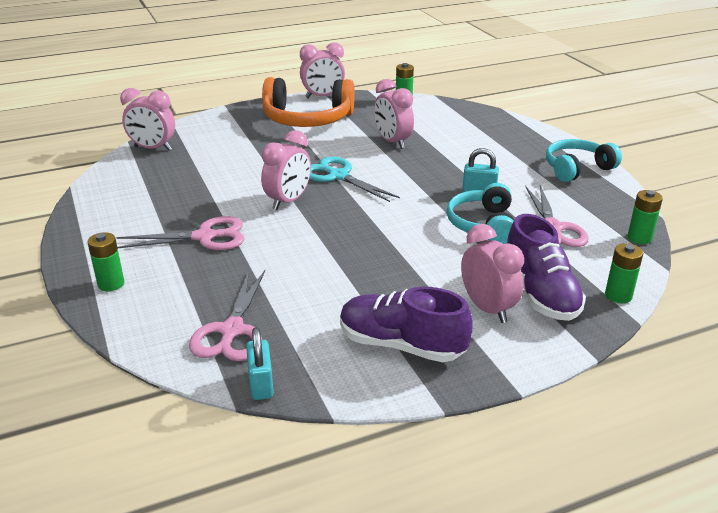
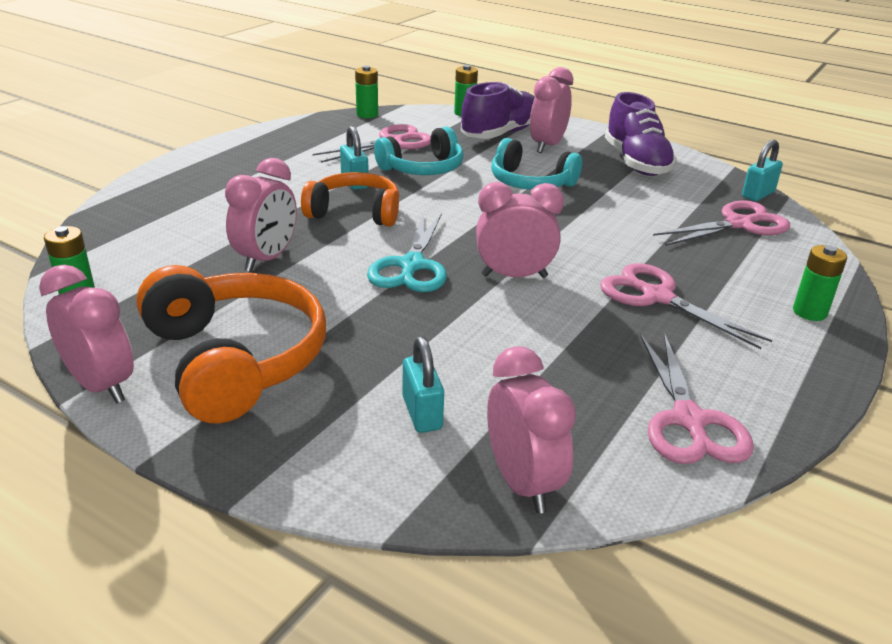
camera: 125 degrees left, 0 degrees up
turquoise headphones [546,139,622,182] -> turquoise headphones moved to [491,138,582,190]
none -> orange headphones [301,172,399,227]
none -> turquoise padlock [403,337,444,433]
none -> pink scissors [640,333,754,464]

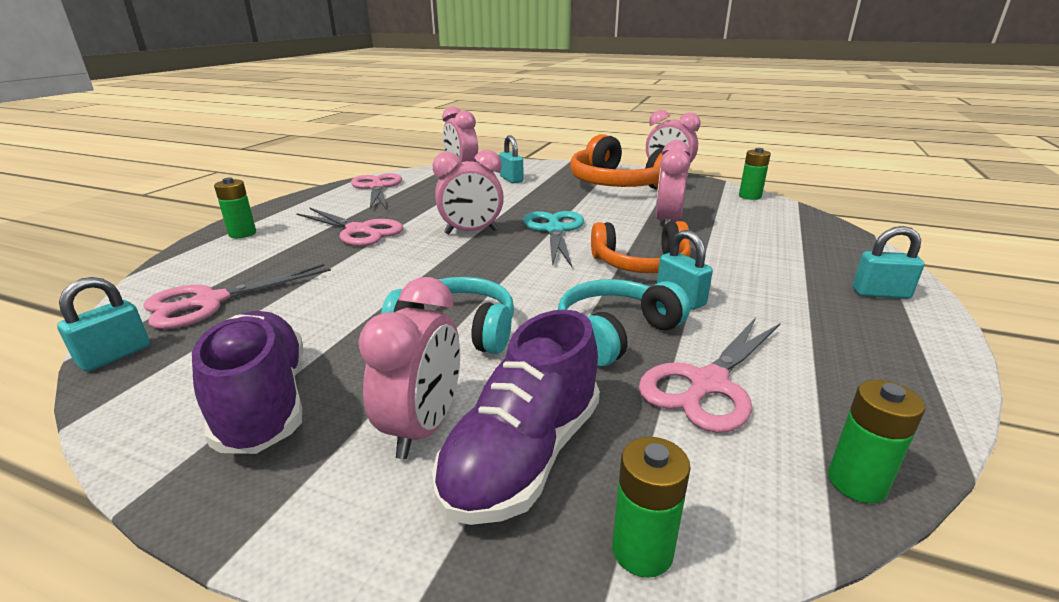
camera: 170 degrees right, 5 degrees down
none -> turquoise padlock [853,226,924,299]

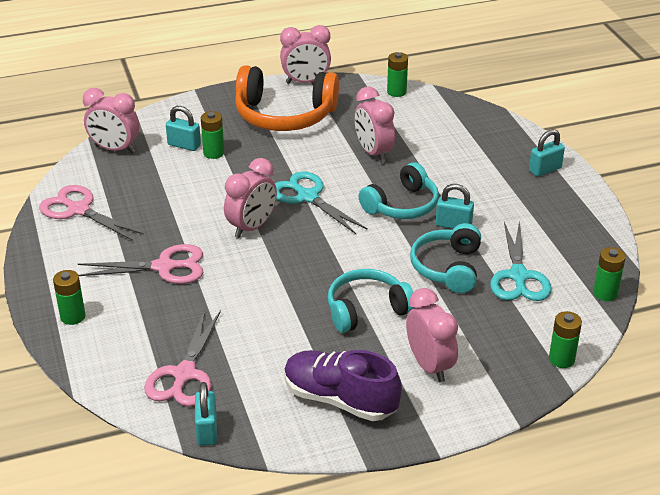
camera: 40 degrees left, 10 degrees up
purple shoe [432,309,600,525] -> none
orange headphones [591,221,691,273] -> turquoise headphones [359,162,439,219]
pink scissors [639,318,780,433] -> turquoise scissors [490,220,551,301]
none -> green battery [201,111,224,159]

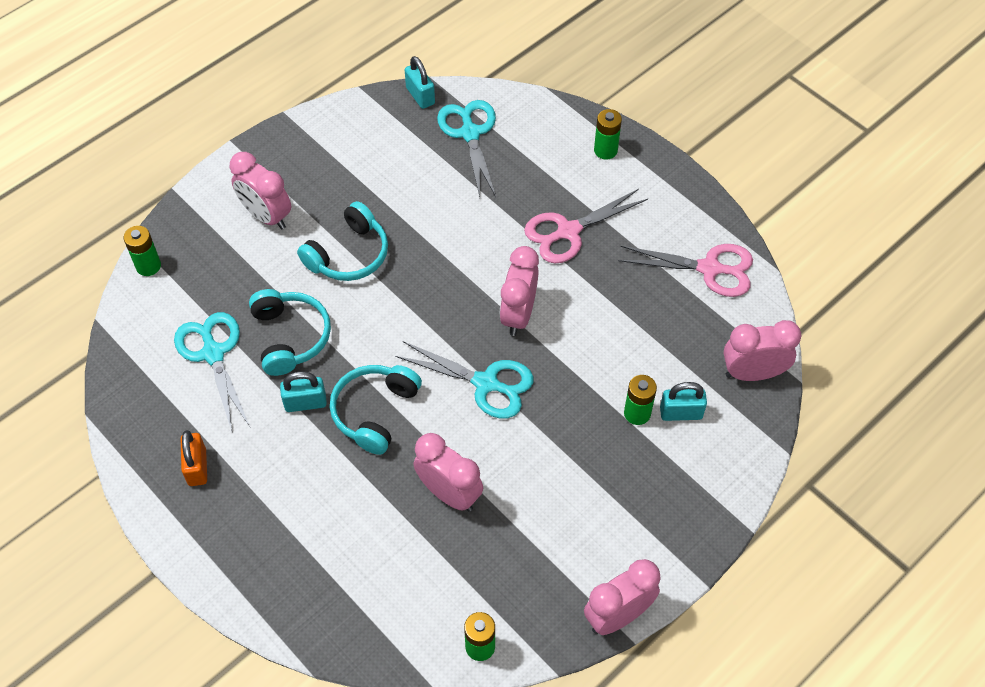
camera: 155 degrees right, 20 degrees up
pink scissors [144,310,221,407] -> turquoise scissors [437,100,496,197]
orange headphones [235,65,339,131] -> none
purple shoe [284,350,402,421] -> none
turquoise padlock [529,129,565,177] -> none
green battery [593,247,626,301] -> none
none -> orange padlock [181,430,207,486]

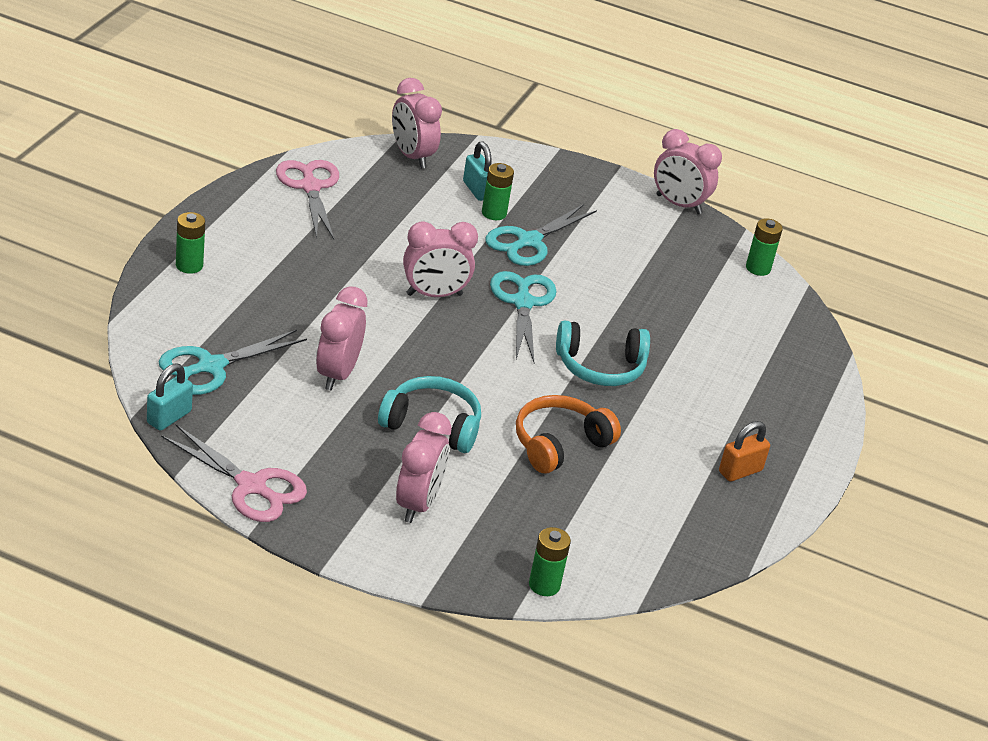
camera: 120 degrees left, 20 degrees down
turquoise scissors [174,312,250,431] -> turquoise scissors moved to [486,204,597,266]
turquoise headphones [249,289,331,376] -> orange headphones [516,395,621,473]
turquoise padlock [280,371,327,412] -> none
pink clock [413,433,483,511] -> pink clock moved to [316,286,368,390]
pink scissors [524,189,648,263] -> pink scissors moved to [161,425,307,522]

